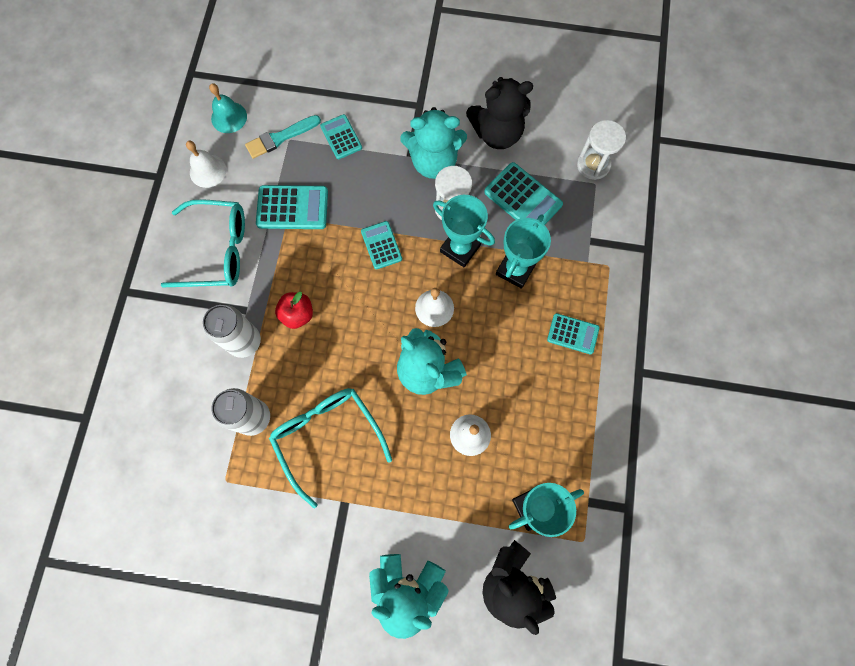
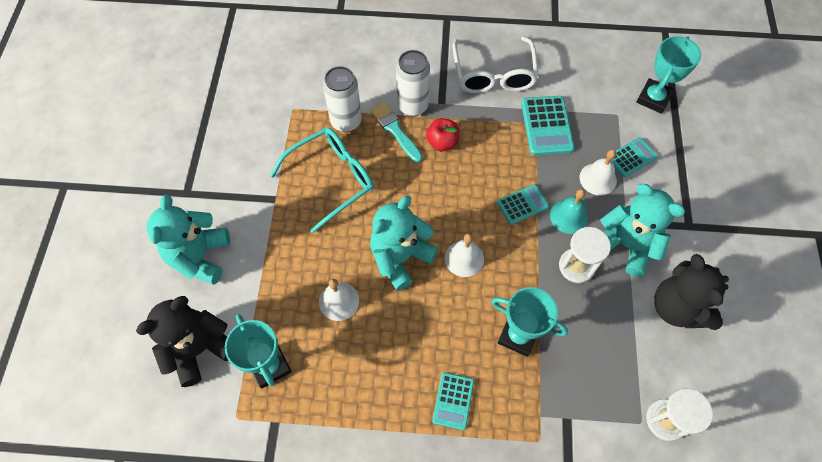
camera: 85 degrees right, 10 degrees down
turquoise glasses [161,199,245,287] -> white glasses [452,36,539,93]
white bell [186,141,226,188] -> white bell moved to [580,150,617,196]
turquoise bell [209,83,247,133] -> turquoise bell moved to [550,189,588,234]
turquoise brush [245,115,321,159] -> turquoise brush moved to [370,102,423,163]
turquoise teddy bear [400,107,467,179] -> turquoise teddy bear turned 135 degrees clockwise [600,184,685,277]
turquoise trophy [433,195,495,267] -> turquoise trophy moved to [636,36,701,114]
turquoise calculator [484,162,563,225] -> none

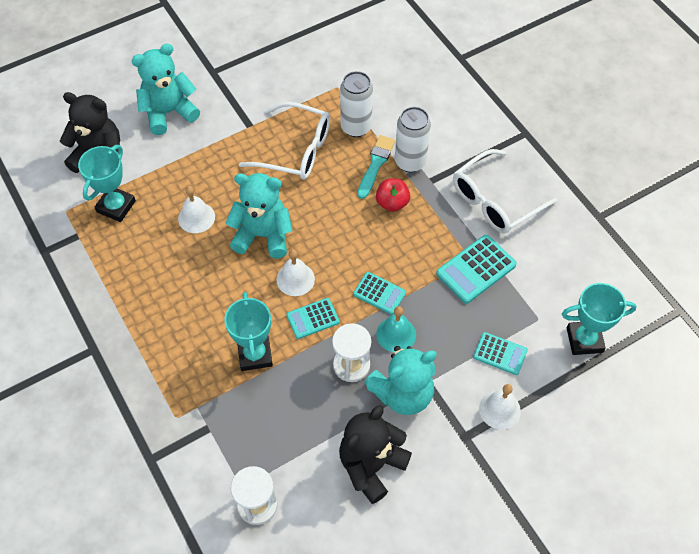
camera: 55 degrees right, 5 degrees down
turquoise glasses [270,128,374,233] -> white glasses [239,102,330,180]
turquoise calculator [433,372,474,430] -> turquoise calculator moved to [286,298,340,339]
white bell [580,150,617,196] -> white bell moved to [479,384,521,430]
turquoise teddy bear [600,184,685,277] -> turquoise teddy bear turned 60 degrees clockwise [364,346,437,415]

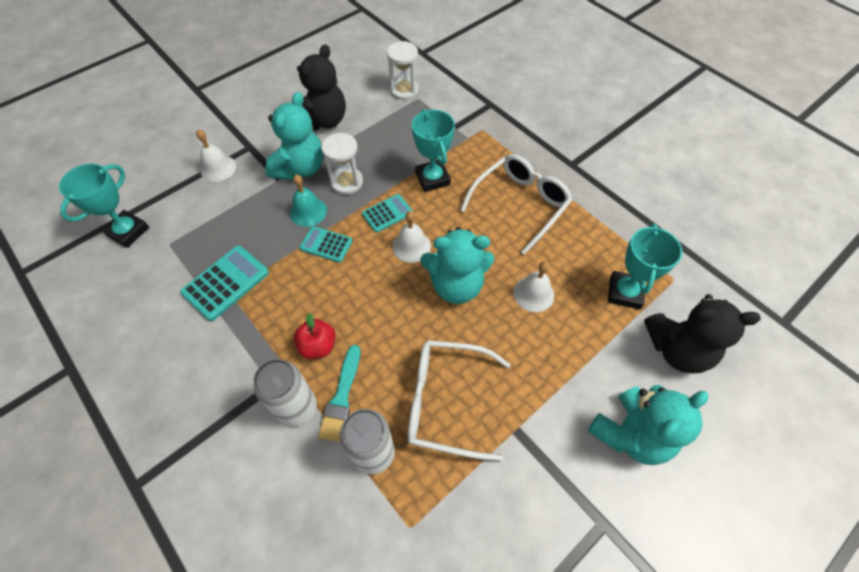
camera: 170 degrees right, 0 degrees up
turquoise teddy bear [364,346,437,415] -> turquoise teddy bear turned 150 degrees clockwise [265,92,324,180]
white glasses [453,149,558,234] -> white glasses moved to [460,154,572,255]
turquoise calculator [473,332,528,375] -> none
turquoise trophy [562,283,637,355] -> turquoise trophy turned 45 degrees counterclockwise [59,164,149,248]

